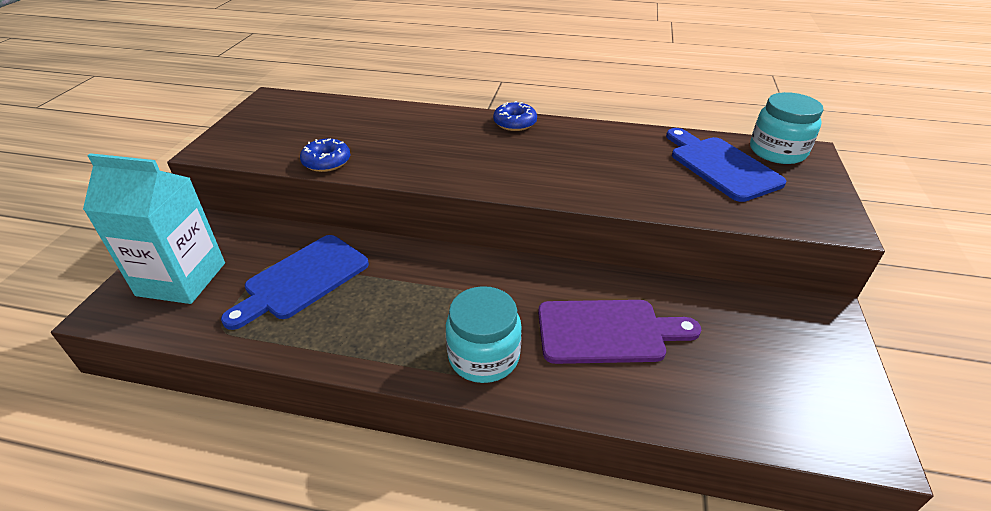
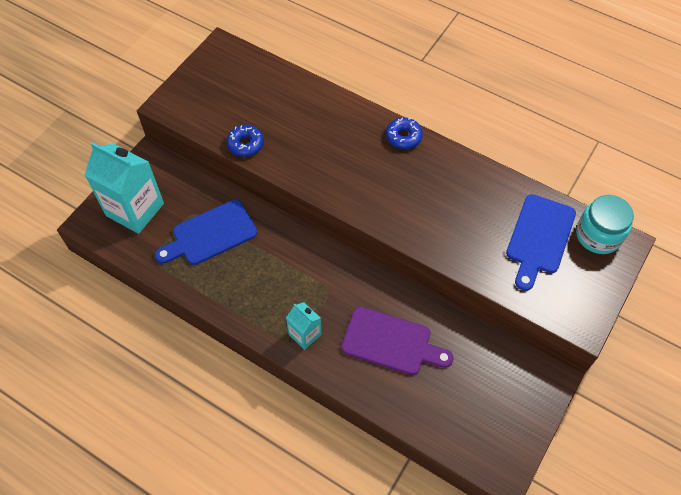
camera: 20 degrees right, 20 degrees up
turquoise jar [446,286,522,383] -> turquoise carton [286,302,322,350]
blue cutting board [666,128,786,202] -> blue cutting board turned 150 degrees counterclockwise [506,194,576,291]

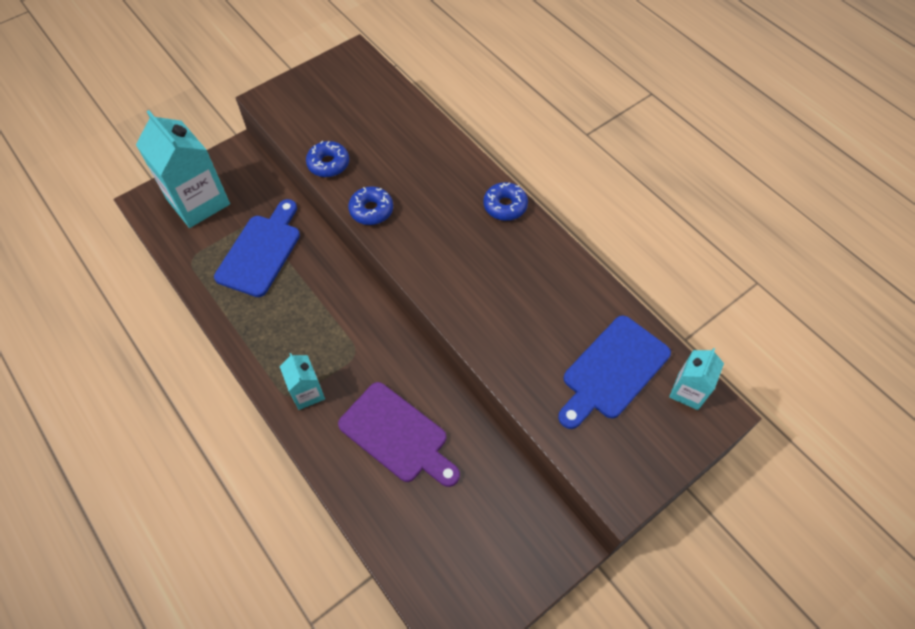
camera: 20 degrees right, 0 degrees up
blue cutting board [155,200,257,265] -> blue cutting board turned 120 degrees clockwise [214,199,300,297]
turquoise jar [576,195,634,254] -> turquoise carton [669,348,724,410]
none -> blue donut [348,186,393,225]

